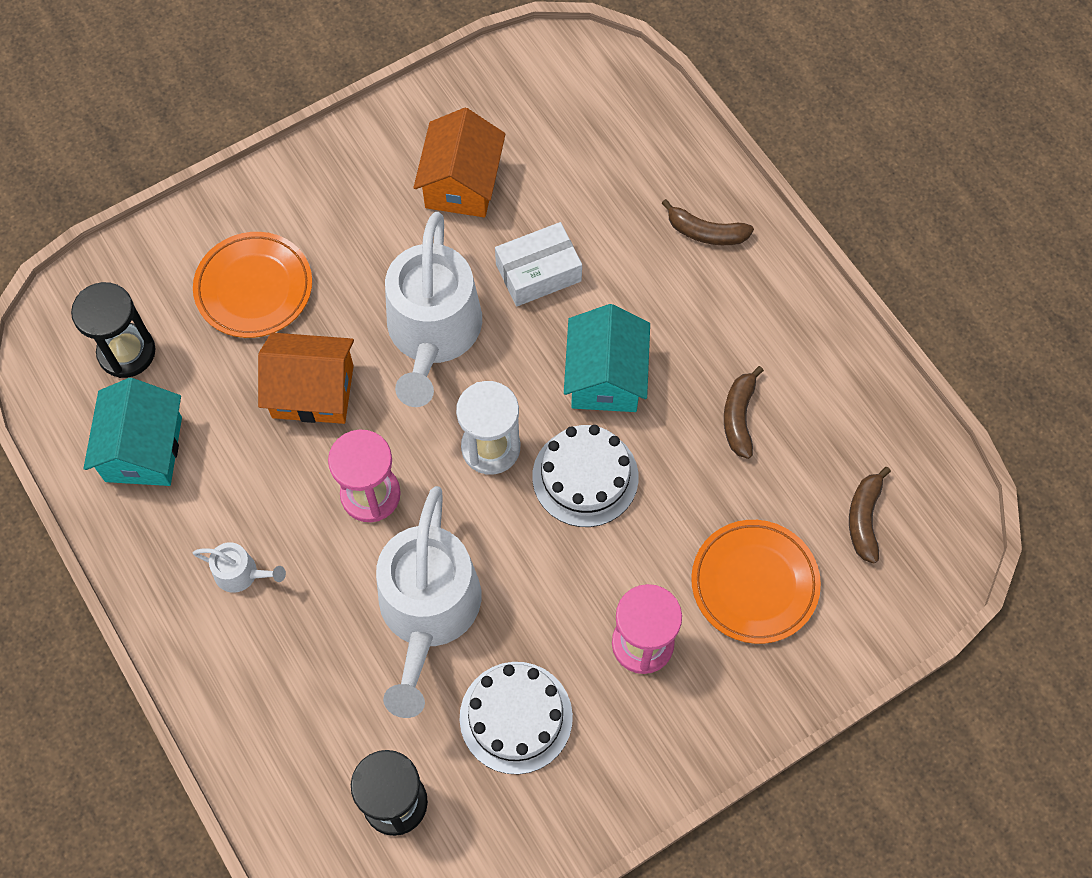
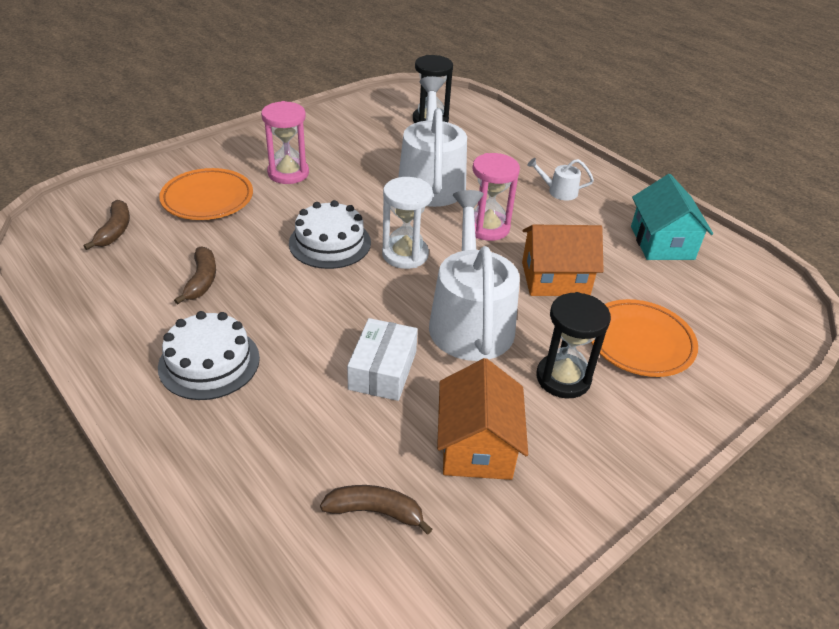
camera: 170 degrees right, 25 degrees down
black hourglass [71,282,155,378] -> black hourglass moved to [536,292,611,398]
white cake [460,662,573,774] -> white cake moved to [158,311,260,400]
white box [495,222,582,306] -> white box turned 45 degrees counterclockwise [347,318,418,401]
turquoise house [564,304,650,412] -> none
brown banana [662,199,754,245] -> brown banana moved to [320,485,432,535]

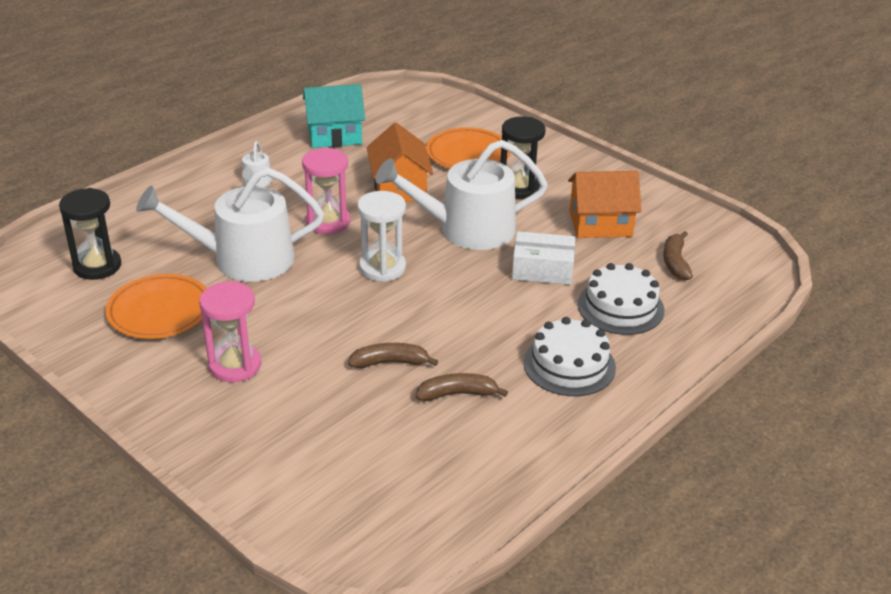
camera: 95 degrees left, 5 degrees down
brown banana [84,200,130,250] -> brown banana moved to [348,343,438,368]
orange plate [159,168,253,220] -> orange plate moved to [105,274,207,339]
white cake [289,200,371,269] -> white cake moved to [578,263,664,335]

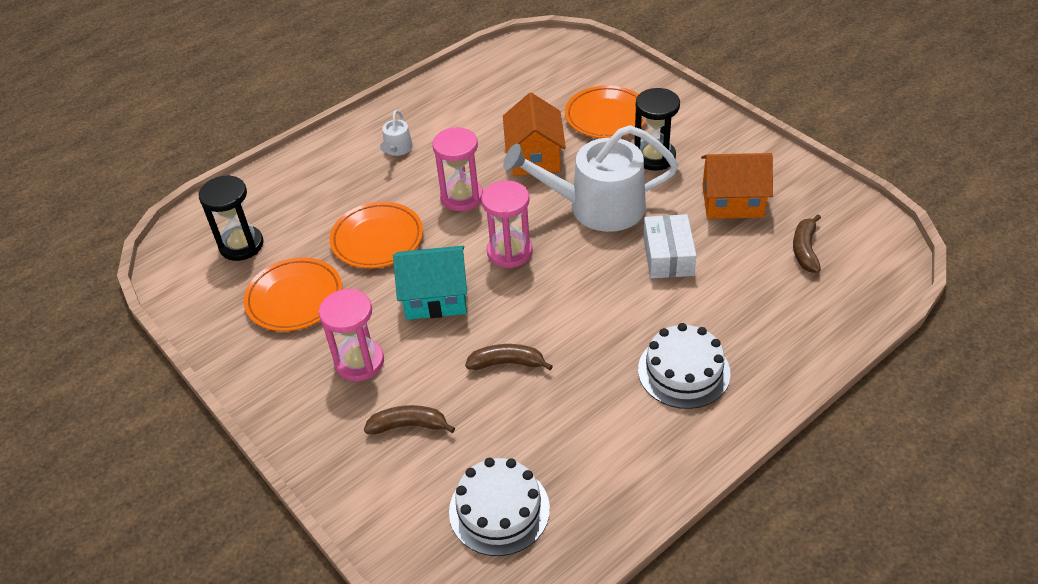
camera: 10 degrees right, 10 degrees up
white watering can [136,168,324,282] -> orange plate [329,202,423,268]
turquoise house [303,84,365,148] -> turquoise house moved to [393,246,467,320]
white hourglass [357,191,406,282] -> pink hourglass [481,180,533,268]
brown banana [416,373,508,401] -> brown banana moved to [364,405,455,434]
white box [512,231,575,285] -> white box turned 75 degrees clockwise [643,214,697,279]
white cake [578,263,664,335] -> white cake moved to [449,458,550,556]

